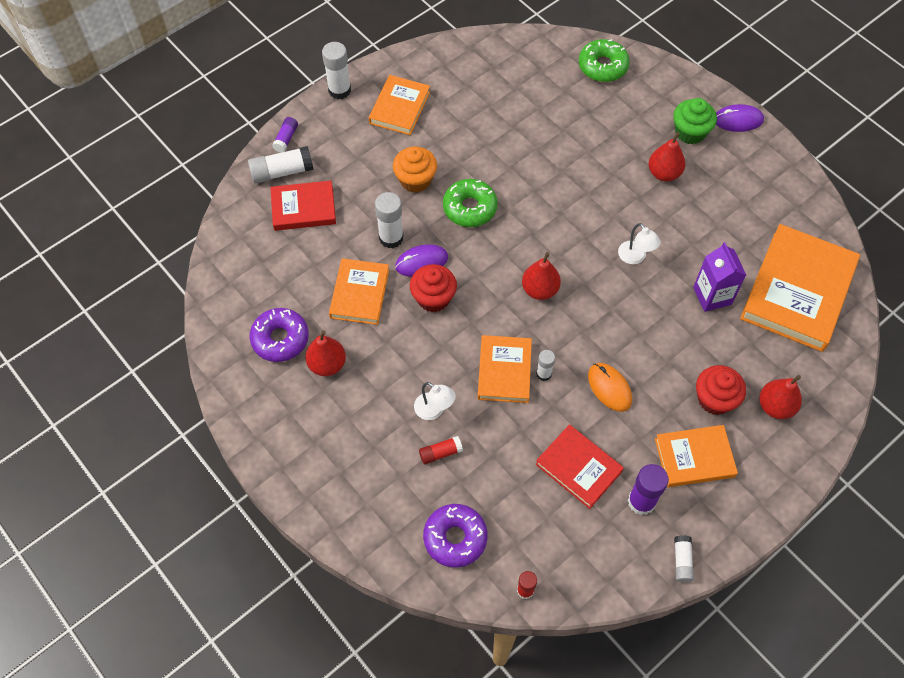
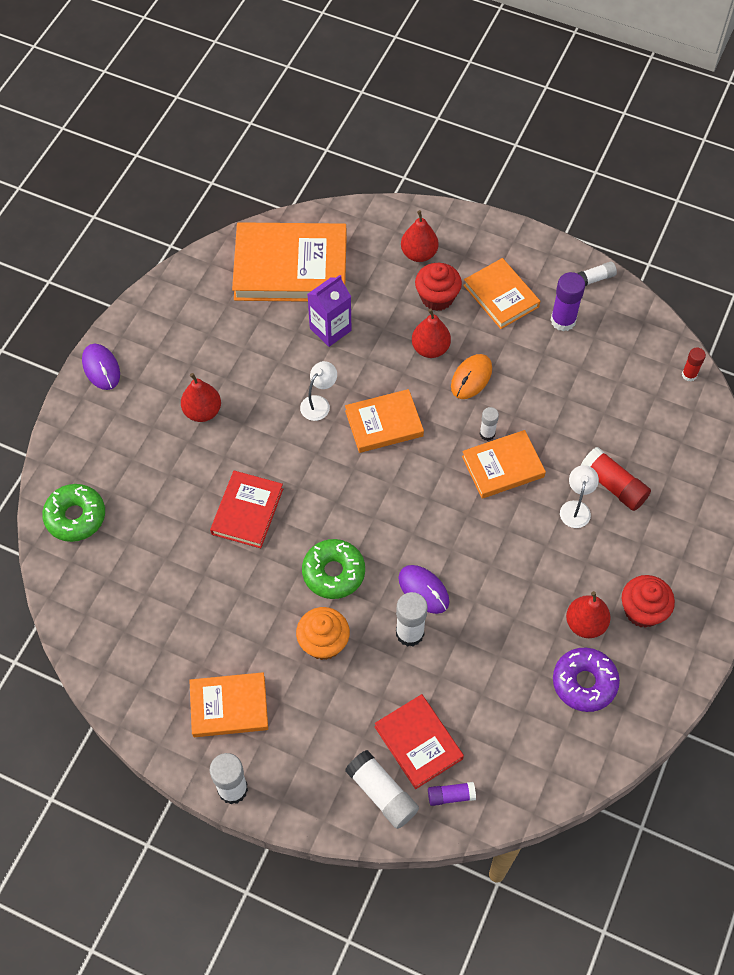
camera: 115 degrees left, 0 degrees up
purple glue stick [272,117,298,153] -> purple glue stick moved to [428,782,476,806]
orange book [329,258,389,325] -> orange book moved to [345,389,424,453]
red cupcake [410,264,457,312] -> red cupcake moved to [622,575,675,628]
red glue stick [419,436,463,465] -> red glue stick [581,447,651,511], size x1.69
purple donut [423,504,488,568] -> none
red pear [522,252,561,300] -> red pear moved to [412,308,451,358]
red book [535,424,624,509] -> red book moved to [210,471,283,548]
green cupcake [673,98,717,144] -> none

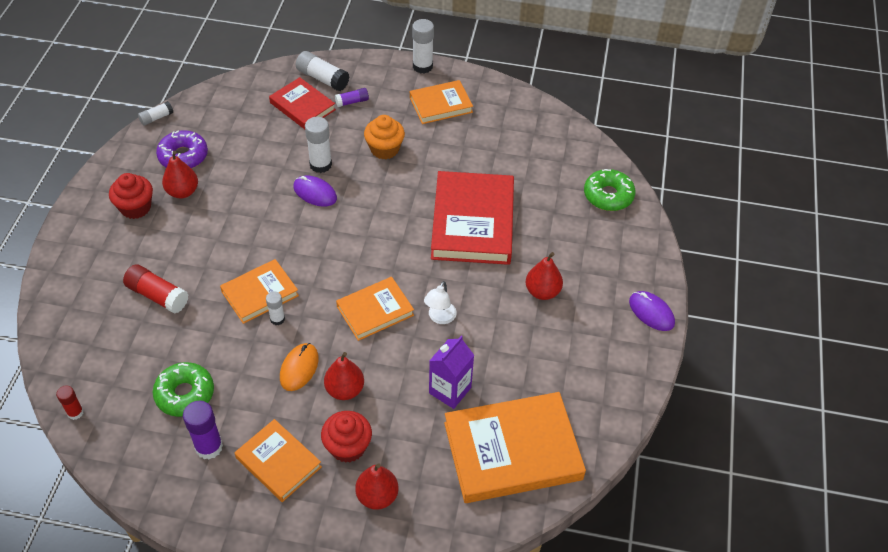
camera: 165 degrees right, 10 degrees down
red book [210,471,283,548] -> red book [431,171,514,265], size x1.74
green donut [302,539,365,599] -> green donut moved to [153,362,214,417]
purple glue stick [428,782,476,806] -> purple glue stick moved to [335,88,369,107]
white lamp [560,465,599,528] -> none
white glue stick [577,261,617,286] -> white glue stick moved to [138,101,173,125]

